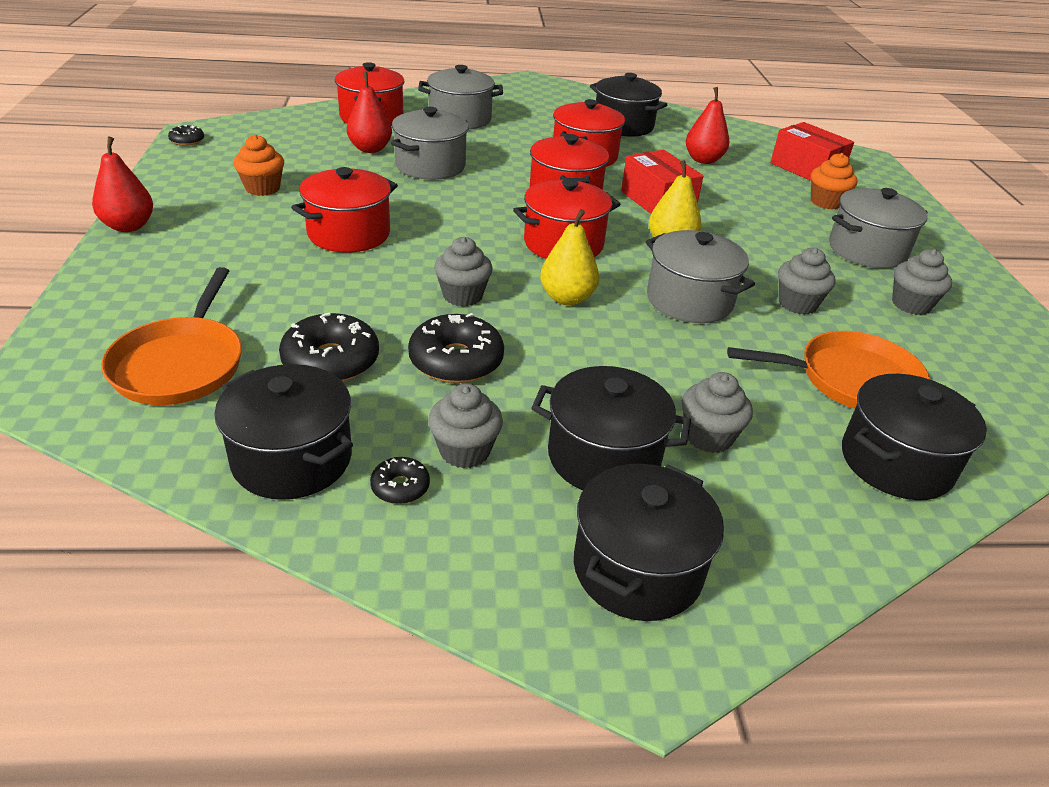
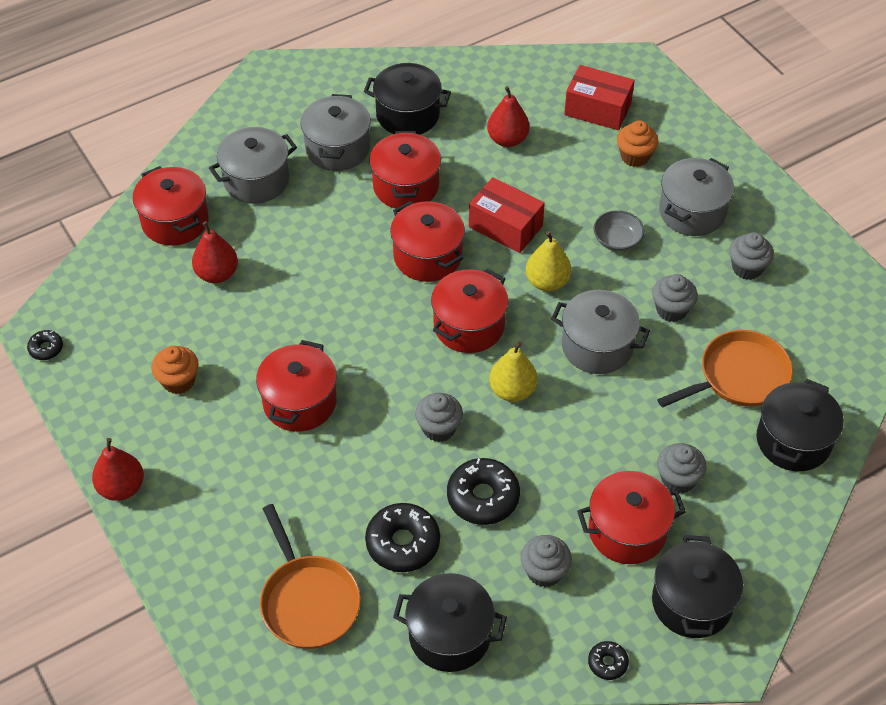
camera: 25 degrees left, 15 degrees up
black donut [370,457,430,504] -> black donut moved to [588,641,629,680]
grey pot [391,107,469,180] -> grey pot moved to [301,94,371,171]
black pot [532,366,691,490] -> red pot [577,471,686,564]
none -> grey bowl [593,210,644,252]

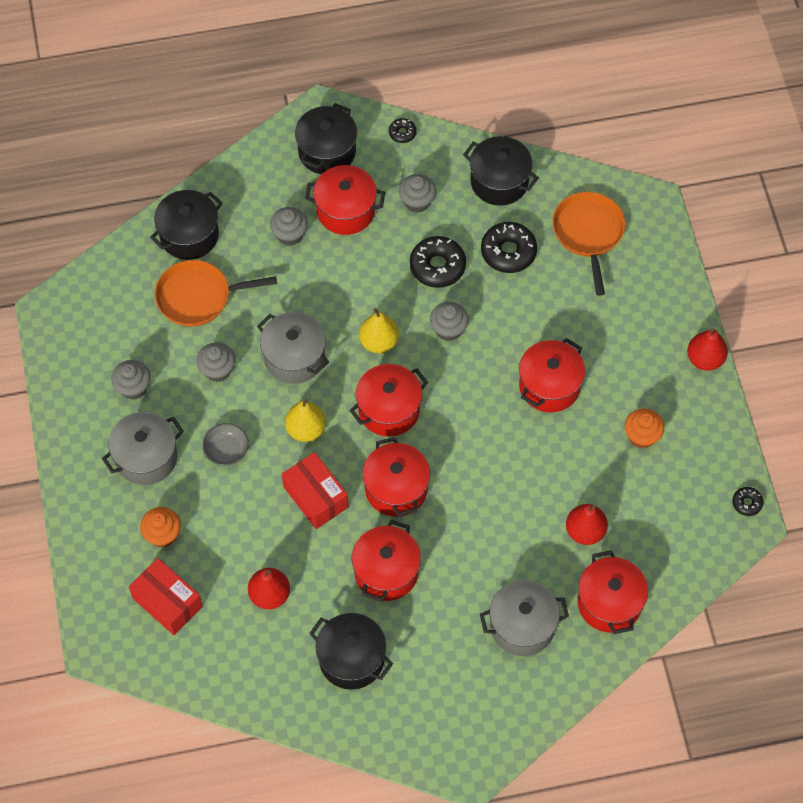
camera: 160 degrees left, 10 degrees up
grey pot [301,94,371,171] -> none

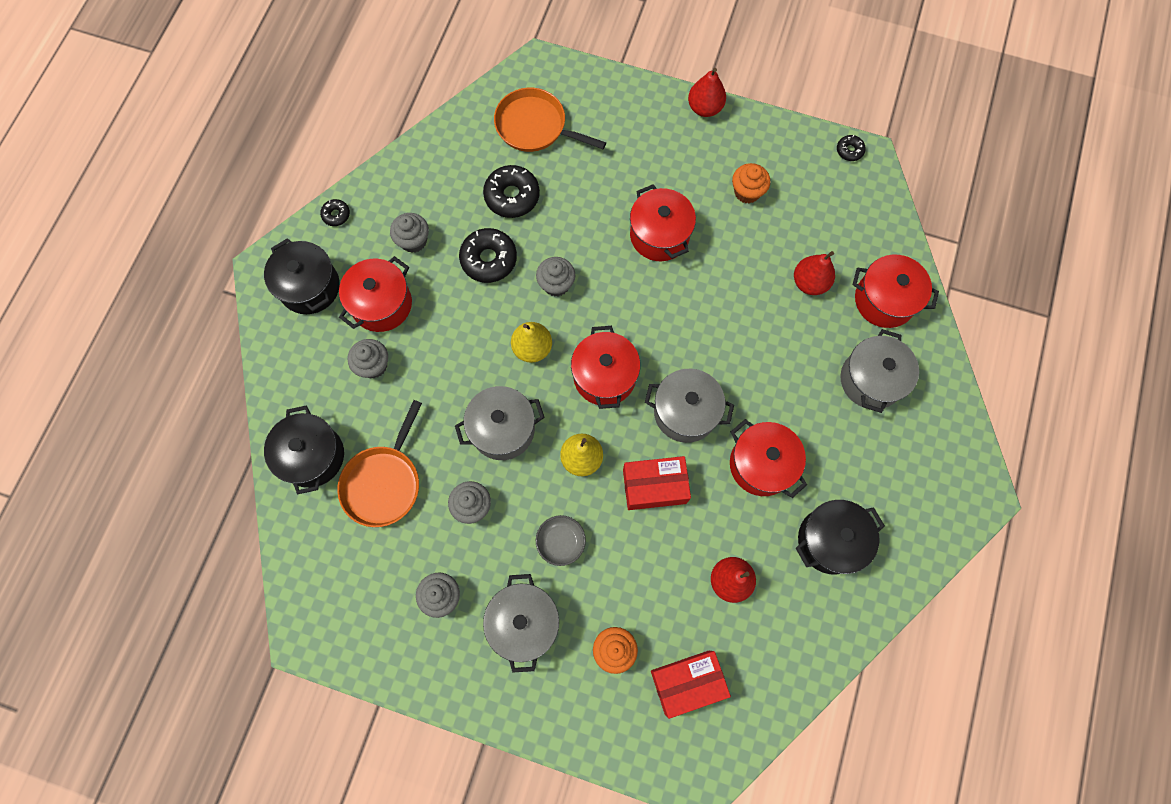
camera: 60 degrees left, 10 degrees up
red pot [362,437,430,517] -> grey pot [645,369,734,443]
black pot [463,136,539,206] -> none

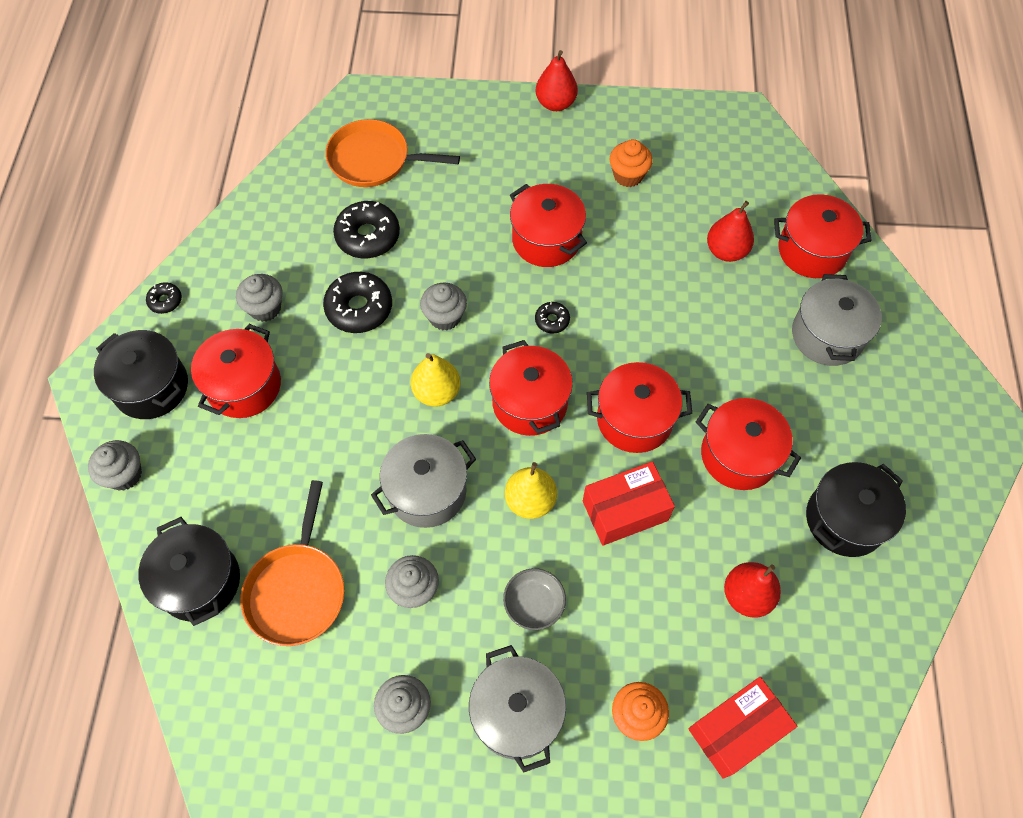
camera: 15 degrees left, 10 degrees down
grey cupcake [348,339,388,378] -> grey cupcake moved to [88,440,142,491]
grey pot [645,369,734,443] -> red pot [587,362,692,453]
black donut [837,135,866,161] -> black donut moved to [535,302,570,334]

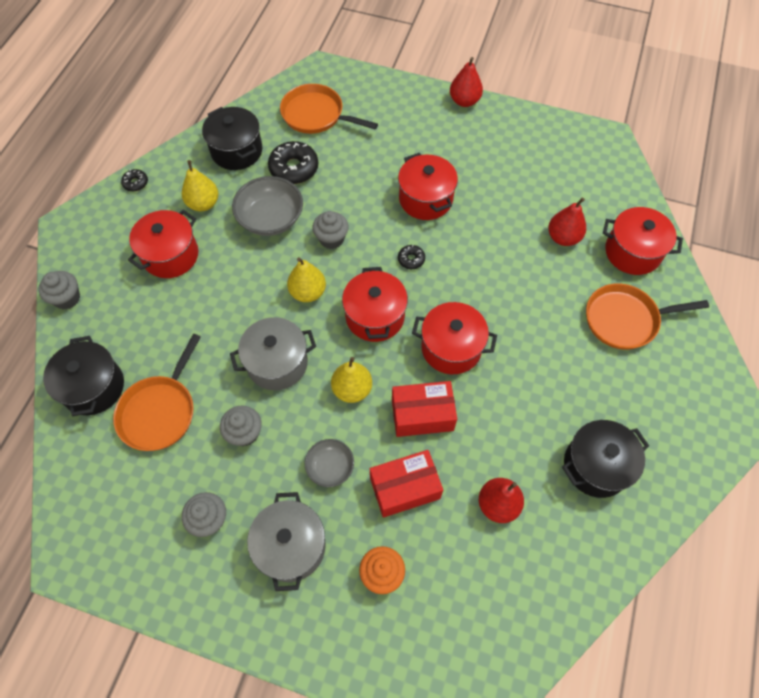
camera: 15 degrees right, 0 degrees up
black pot [94,330,188,419] -> black pot moved to [202,107,262,170]
grey cupcake [236,274,283,322] -> yellow pear [182,160,219,211]
black donut [323,272,392,333] -> grey bowl [232,176,303,236]
orange cupcake [610,139,653,187] -> none
red box [688,677,797,779] -> red box moved to [370,450,443,518]
red pot [696,398,801,490] -> none
grey pot [792,274,882,366] -> orange pan [586,283,709,350]

